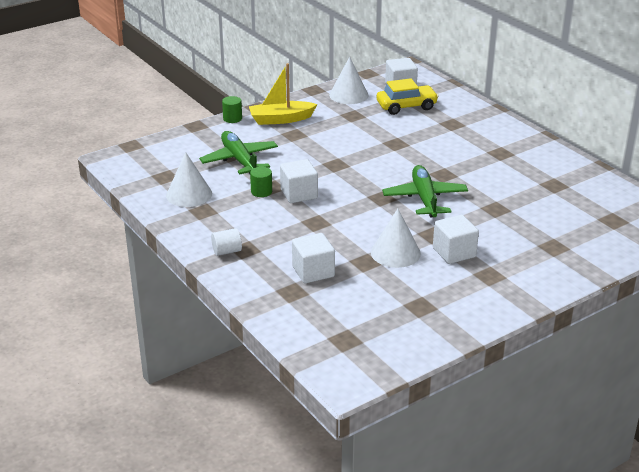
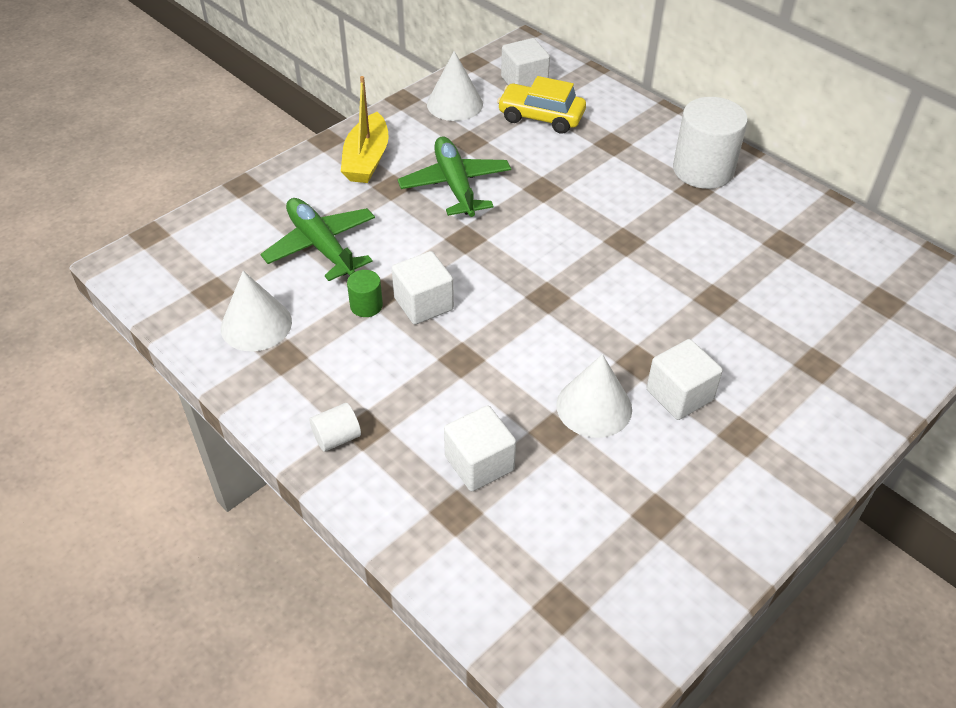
camera: 10 degrees left, 15 degrees up
green cylinder [222,96,242,123] -> none
yellow boat [249,63,317,125] -> yellow boat turned 60 degrees counterclockwise [341,76,389,183]
yellow car [377,78,439,115] -> yellow car turned 135 degrees counterclockwise [497,76,586,134]
green plane [382,165,468,217] -> green plane moved to [398,137,511,217]
none -> white cylinder [673,97,748,189]

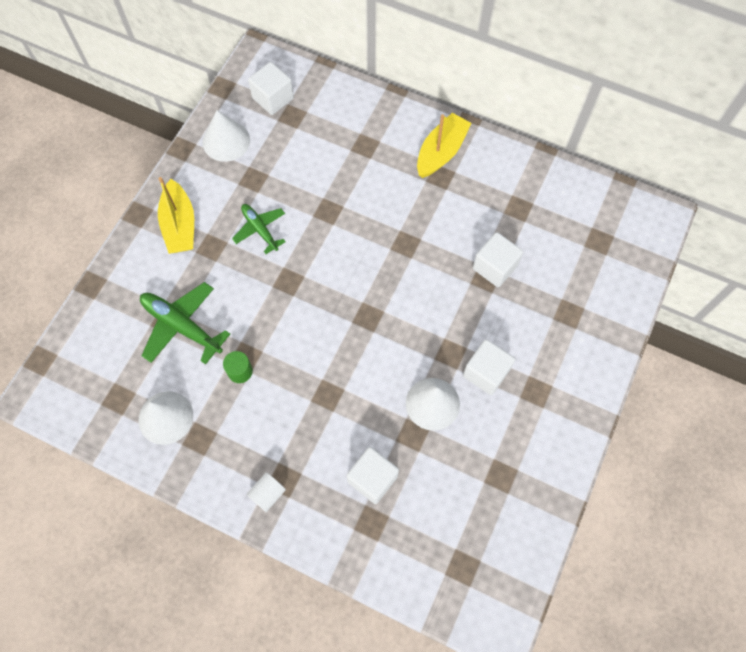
camera: 20 degrees left, 20 degrees up
white cube [392,251,454,325] -> white cube moved to [473,232,523,287]
green plane [398,137,511,217] -> green plane [232,204,286,254], size x0.64
yellow car [497,76,586,134] -> none
white cylinder [673,97,748,189] -> yellow boat [417,113,472,178]

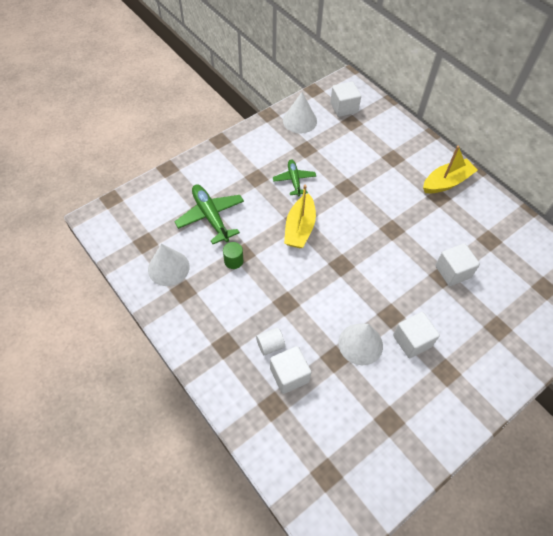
camera: 25 degrees right, 10 degrees down
yellow boat [158,177,194,254] -> yellow boat moved to [284,185,316,248]
white cylinder [247,472,286,512] -> white cylinder moved to [256,328,285,355]

